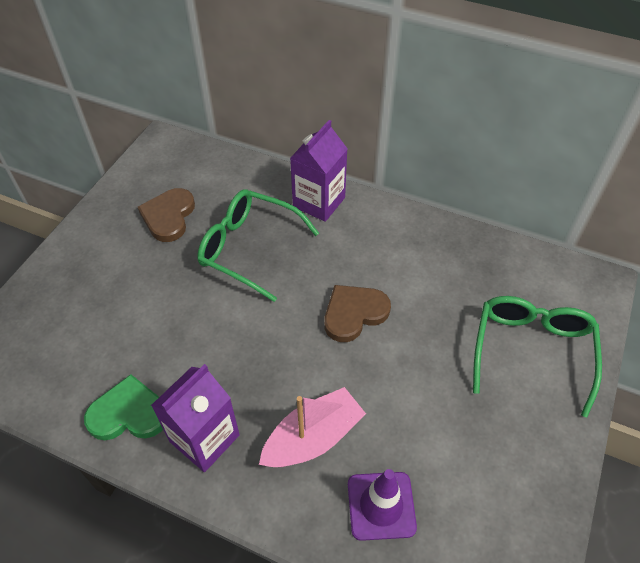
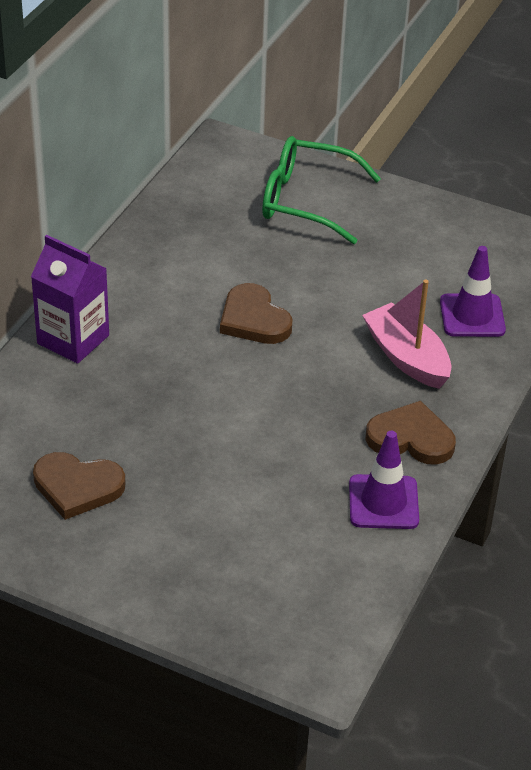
camera: 90 degrees left, 10 degrees down
green heart [84,374,163,440] -> purple traffic cone [349,431,419,529]
purple carton [151,364,240,472] -> brown heart [366,401,456,465]
green glasses [197,189,319,302] -> none

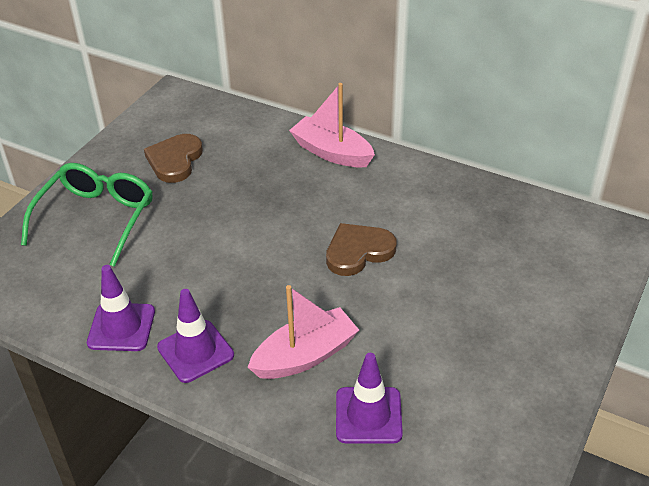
camera: 95 degrees right, 0 degrees up
purple carton [31,235,109,364] -> pink boat [289,83,375,168]
green glasses [262,136,381,244] -> green glasses moved to [21,163,152,267]
brown heart [366,401,456,465] -> purple traffic cone [157,289,234,383]

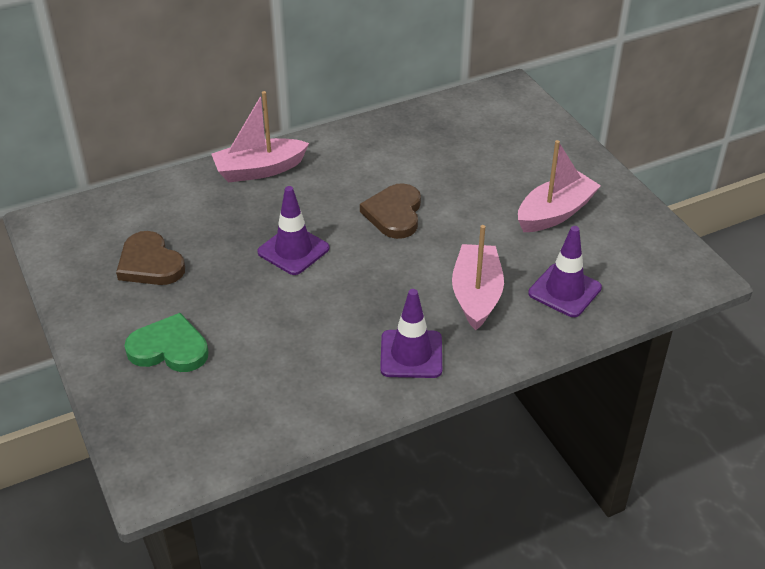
camera: 55 degrees left, 0 degrees up
green glasses [21,163,152,267] -> green heart [124,313,209,372]
purple traffic cone [87,265,155,351] -> purple traffic cone moved to [257,186,329,275]
none -> pink boat [518,140,601,232]

